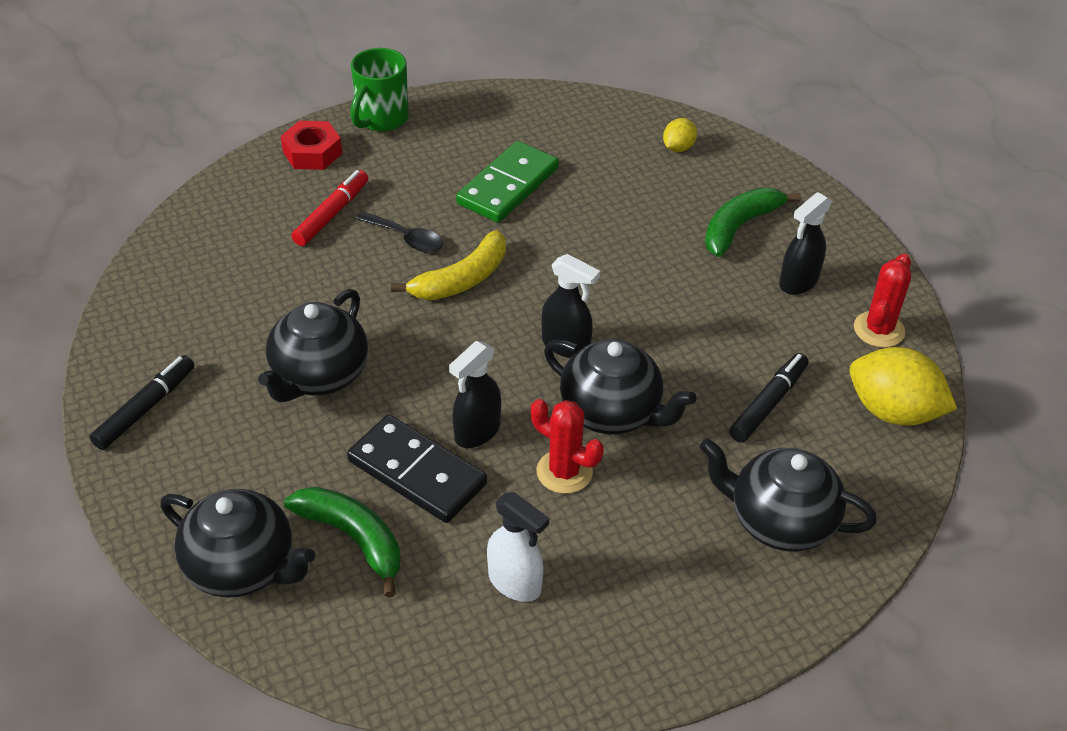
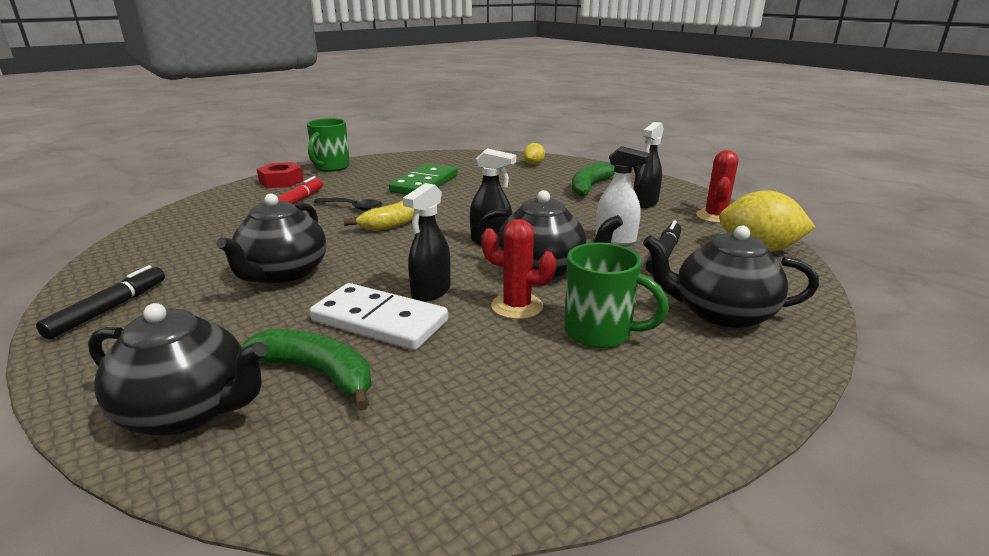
camera: 10 degrees left, 20 degrees down
black domino [347,415,487,523] -> white domino [310,283,448,350]
white spray bottle [487,492,549,602] -> white spray bottle moved to [596,146,651,245]
none -> green mug [564,242,669,348]

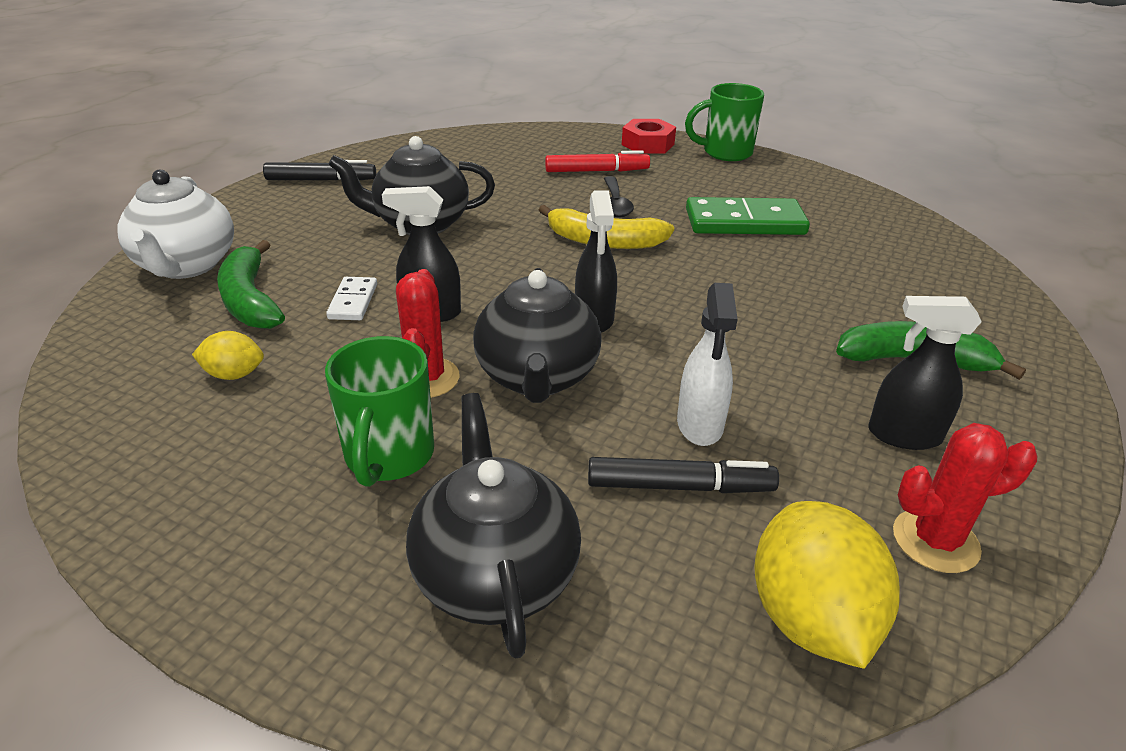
camera: 65 degrees right, 10 degrees up
black teapot [88,303,267,436] -> white teapot [117,169,234,279]
green banana [241,329,371,411] -> green banana turned 150 degrees clockwise [217,240,285,329]
white domino [310,283,448,350] -> white domino [326,277,377,320], size x0.51
yellow lemon [523,143,545,165] -> yellow lemon moved to [192,331,264,380]

